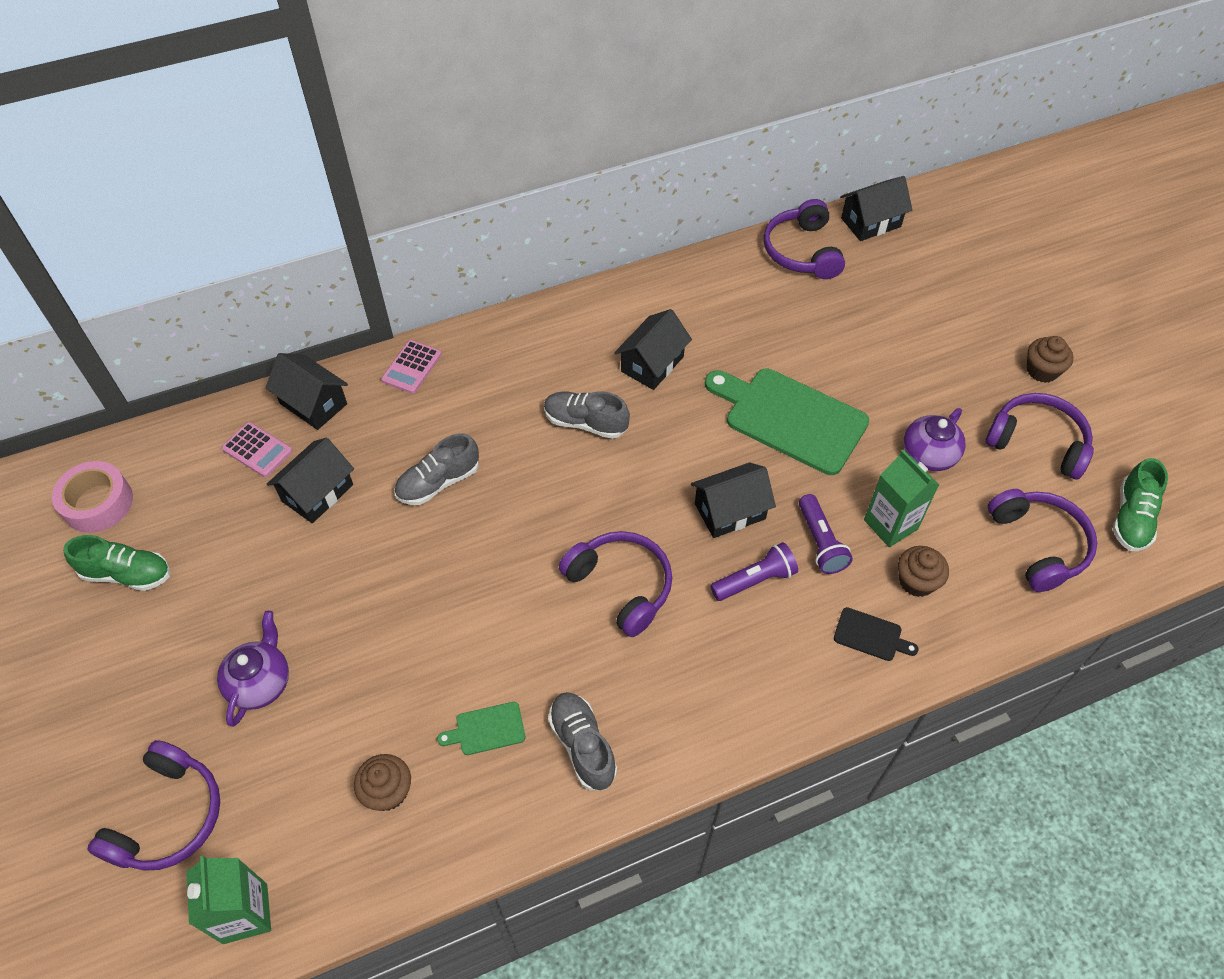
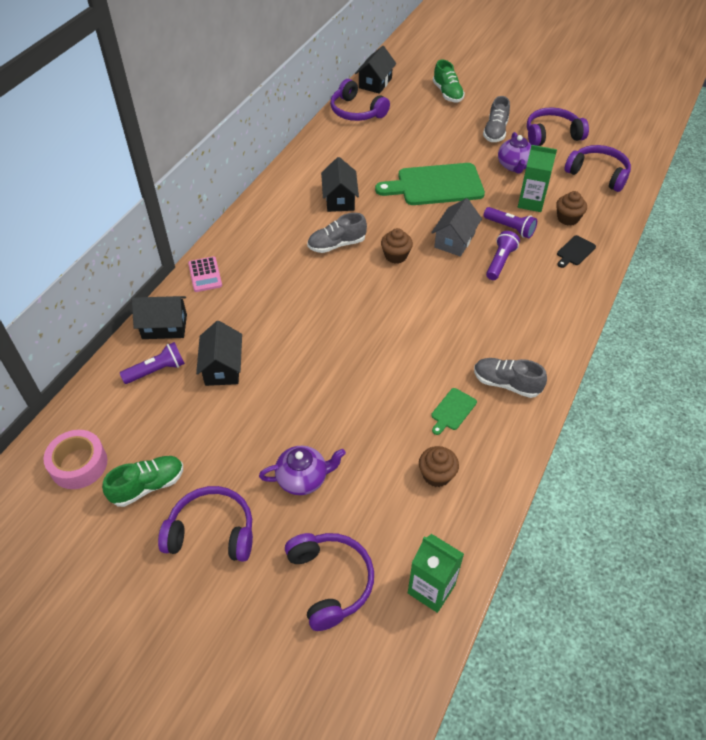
camera: 40 degrees left, 5 degrees down
purple teapot [217,611,289,727] -> purple teapot turned 105 degrees clockwise [259,446,346,495]
pink calculator [222,422,292,477] -> purple flashlight [120,342,185,384]
grey shoe [394,433,479,505] -> grey shoe moved to [483,96,510,142]
purple headphones [559,531,672,637] -> purple headphones moved to [158,486,253,562]
black house [691,462,776,538] -> grey house [431,198,482,257]
black cutting board [834,607,918,661] -> black cutting board turned 150 degrees clockwise [557,235,596,268]
brown cupcake [1027,336,1073,383] -> brown cupcake moved to [381,228,413,264]
green shoe [1113,458,1168,551] -> green shoe moved to [433,60,465,103]

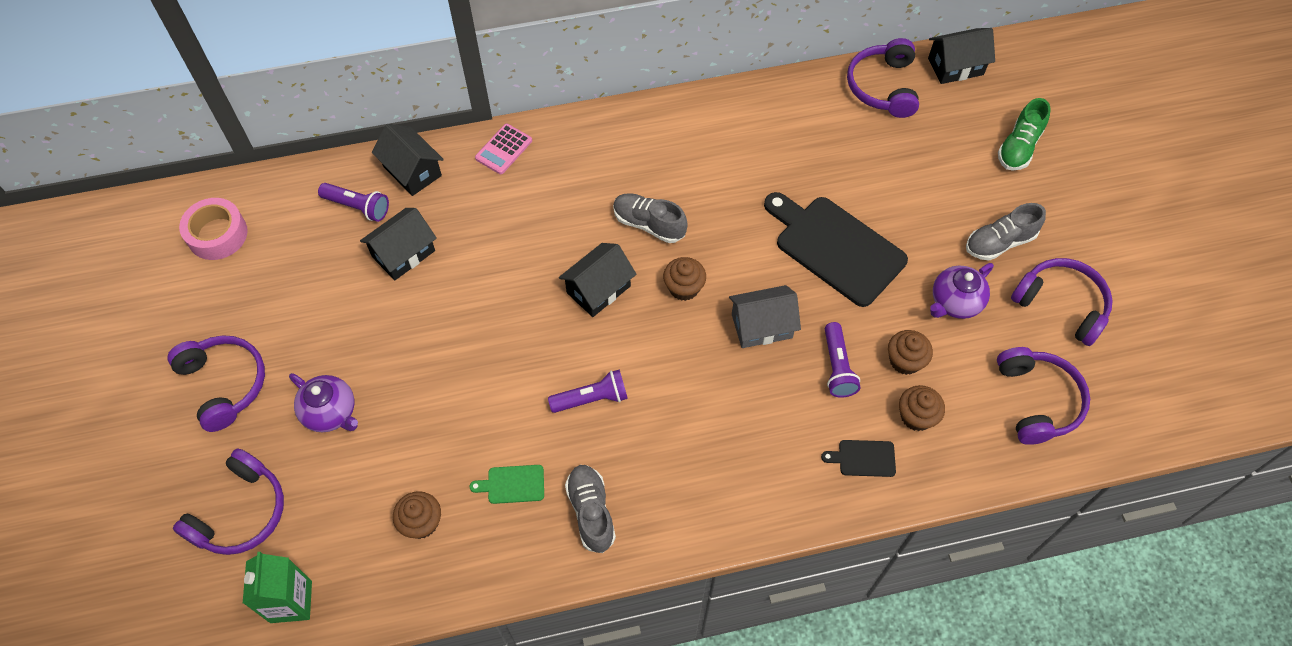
camera: 50 degrees right, 10 degrees up
green shoe [102,456,183,507] -> none
black house [321,157,359,212] -> black house moved to [559,243,637,317]
green cutting board [375,163,485,205] -> black cutting board [764,192,908,307]
purple flashlight [486,231,520,280] -> purple flashlight moved to [548,369,628,413]
green carton [518,145,557,212] -> brown cupcake [888,330,933,375]

